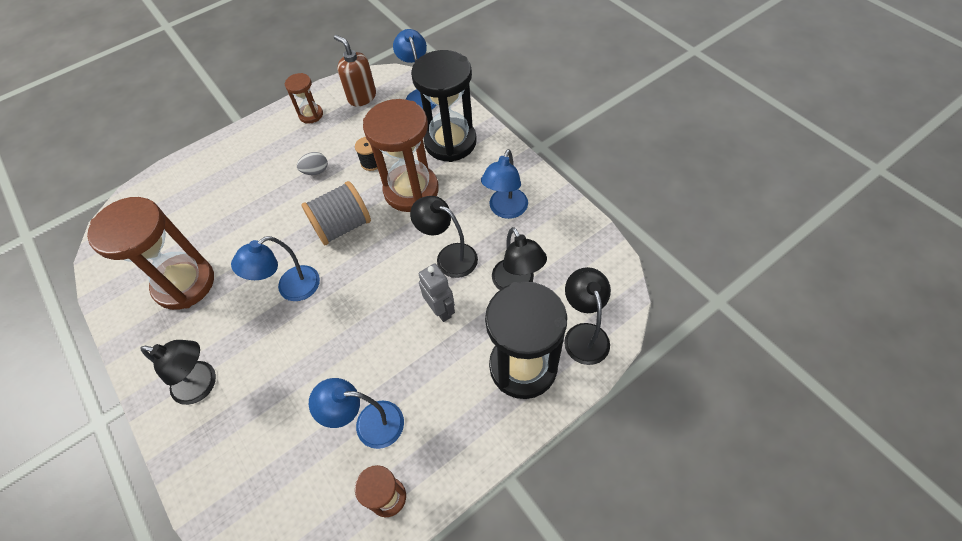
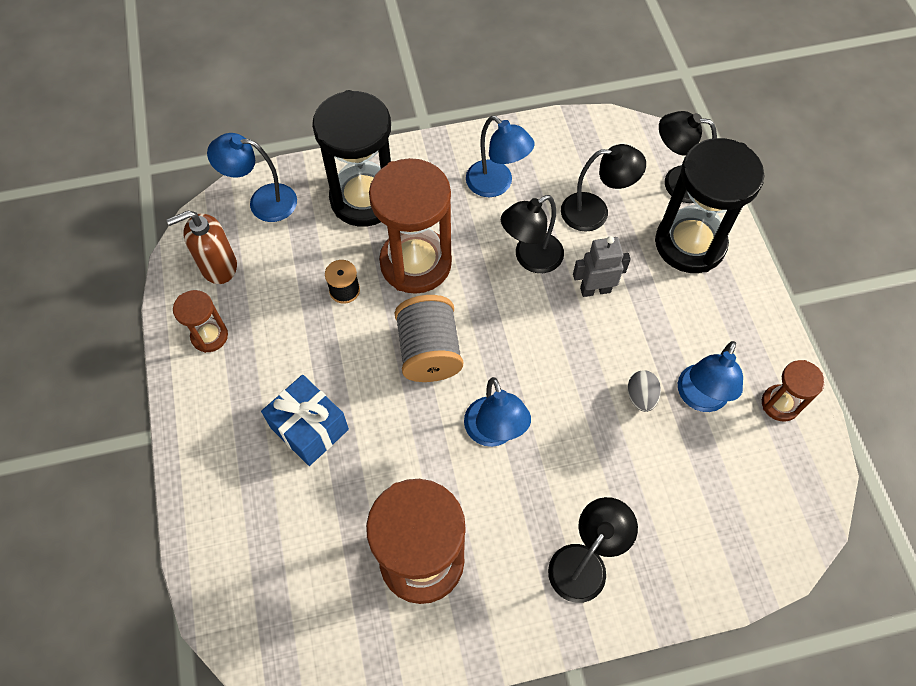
camera: 70 degrees left, 5 degrees up
grey egg [297,152,328,175] -> grey egg moved to [628,370,661,412]
none -> blue gift [261,375,349,466]

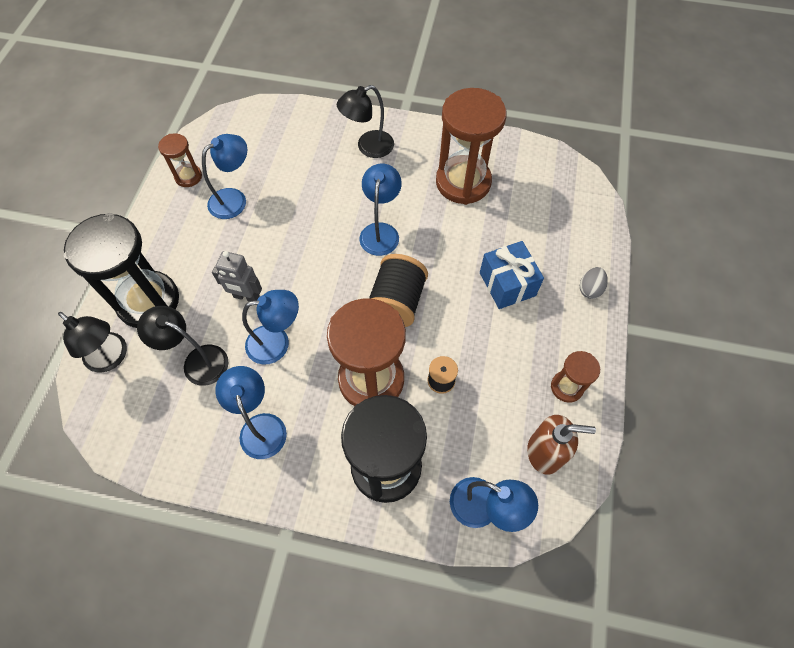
camera: 155 degrees left, 0 degrees up
grey spool [395,295,463,382] -> black spool [369,254,428,327]
black lamp [501,195,564,273] -> blue lamp [242,290,299,365]
grey egg [628,370,661,412] -> grey egg moved to [580,267,608,299]

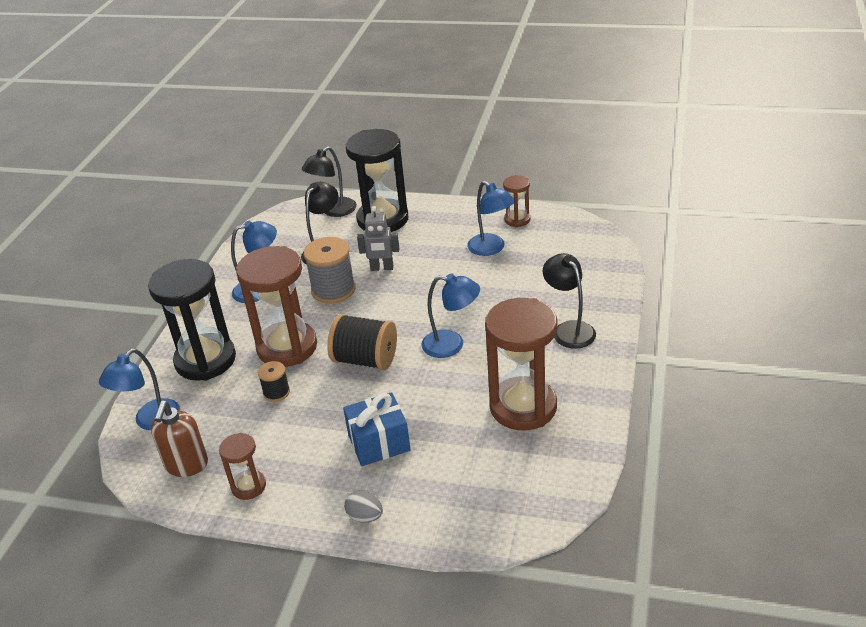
camera: 95 degrees right, 25 degrees down
grey robot [212,251,262,302] -> grey robot turned 105 degrees counterclockwise [357,206,399,271]
blue lamp [242,290,299,365] -> grey spool [304,237,355,304]

